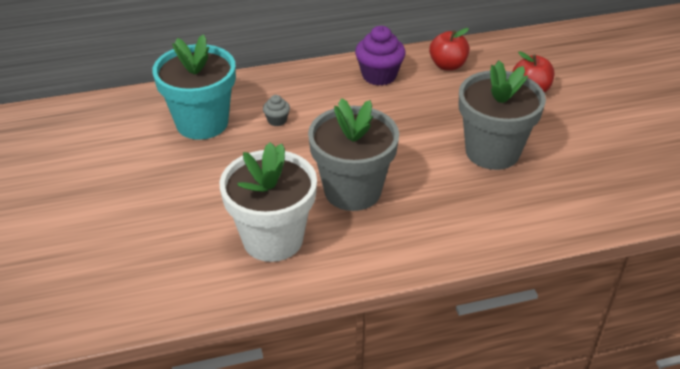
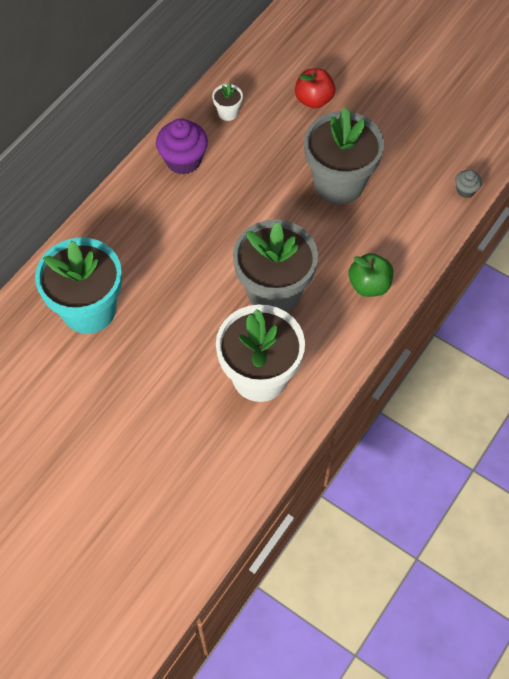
camera: 40 degrees left, 20 degrees up
grey cupcake [263,95,290,126] -> grey cupcake moved to [455,170,482,198]
red apple [429,28,470,70] -> white flower pot [212,83,243,121]
none -> green apple [349,253,393,297]

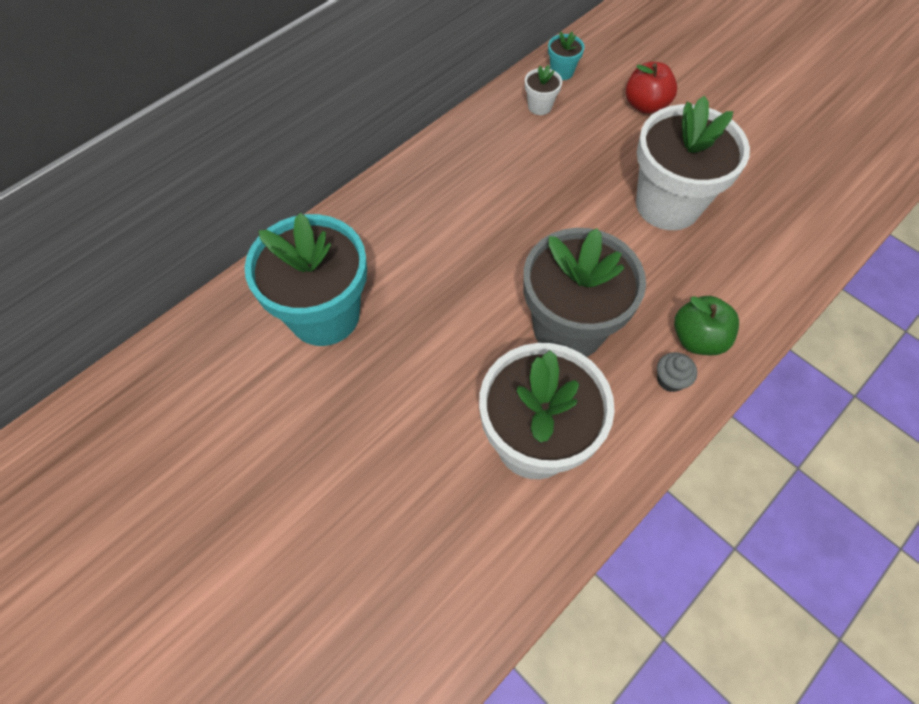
camera: 10 degrees right, 0 degrees up
purple cupcake [156,118,208,174] -> none
grey flower pot [304,107,384,205] -> white flower pot [636,96,750,230]
grey cupcake [455,170,482,198] -> grey cupcake moved to [657,352,697,392]
none -> turquoise flower pot [548,31,584,80]

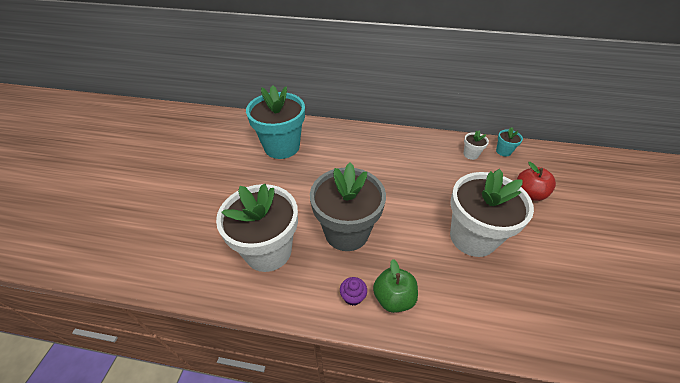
camera: 55 degrees right, 15 degrees down
grey cupcake [657,352,697,392] -> purple cupcake [340,277,367,306]

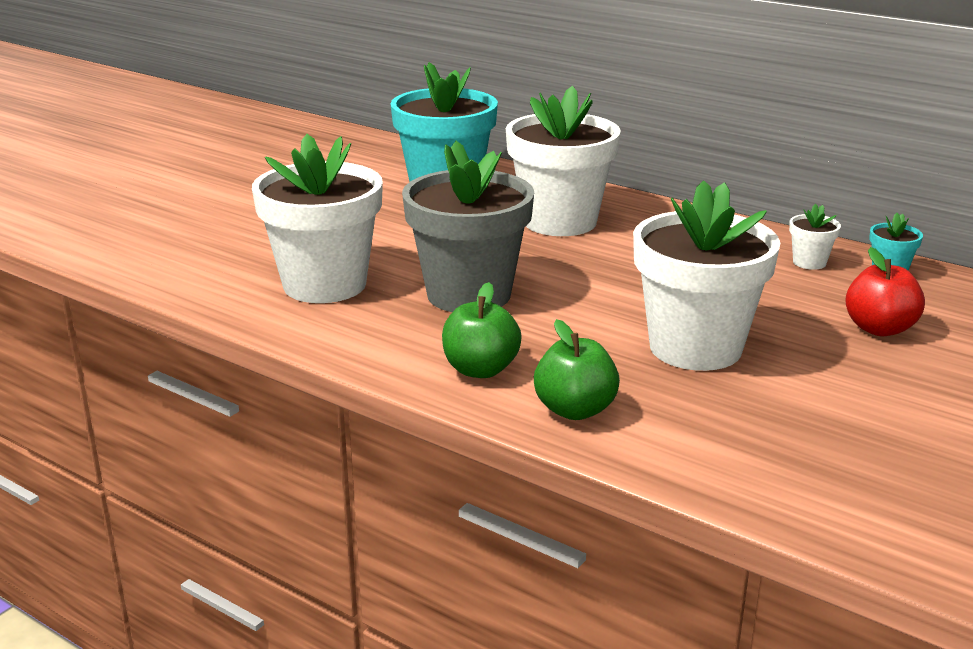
camera: 25 degrees right, 20 degrees down
purple cupcake [340,277,367,306] -> none
none -> white flower pot [506,86,621,236]
none -> green apple [534,319,620,420]

